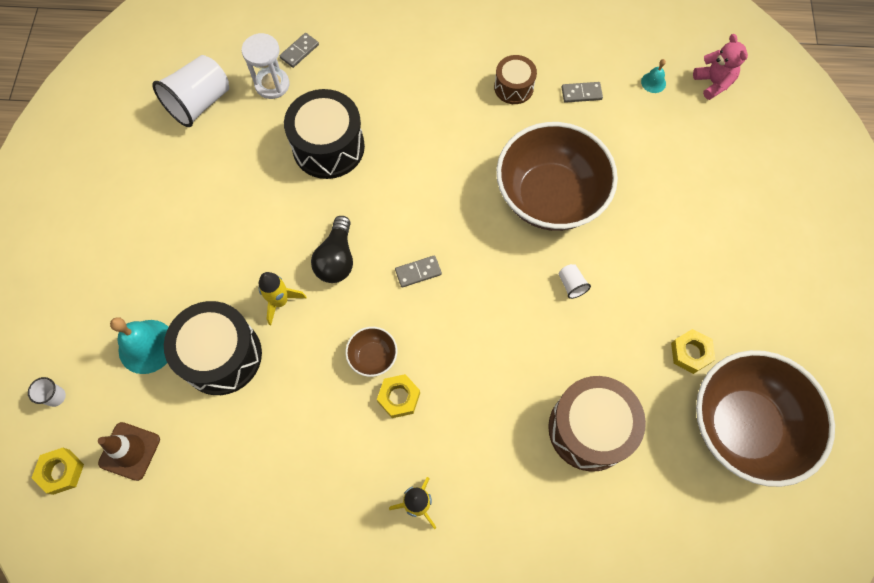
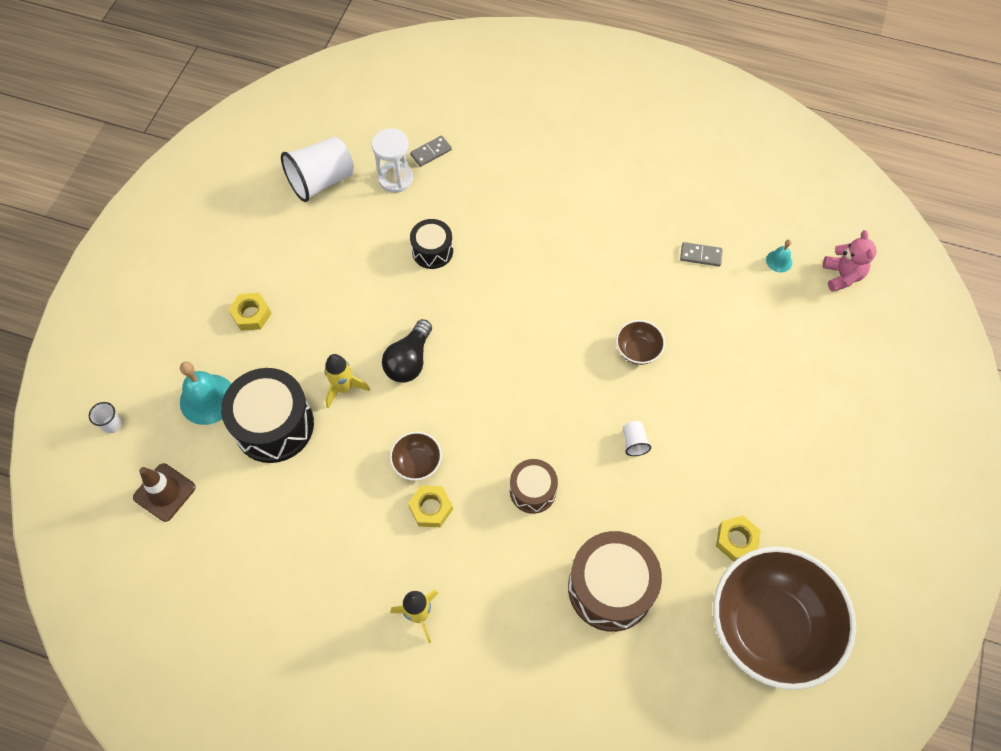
camera: 15 degrees right, 5 degrees down
yellow nut [32,448,84,495] -> yellow nut moved to [228,293,272,331]
black drum [284,89,365,179] -> black drum [410,219,453,269], size x0.57
grey domino [395,255,442,287] -> none
brown drum [494,55,537,104] -> brown drum moved to [510,459,558,514]
brown bowl [496,122,618,231] -> brown bowl [616,320,665,365], size x0.41

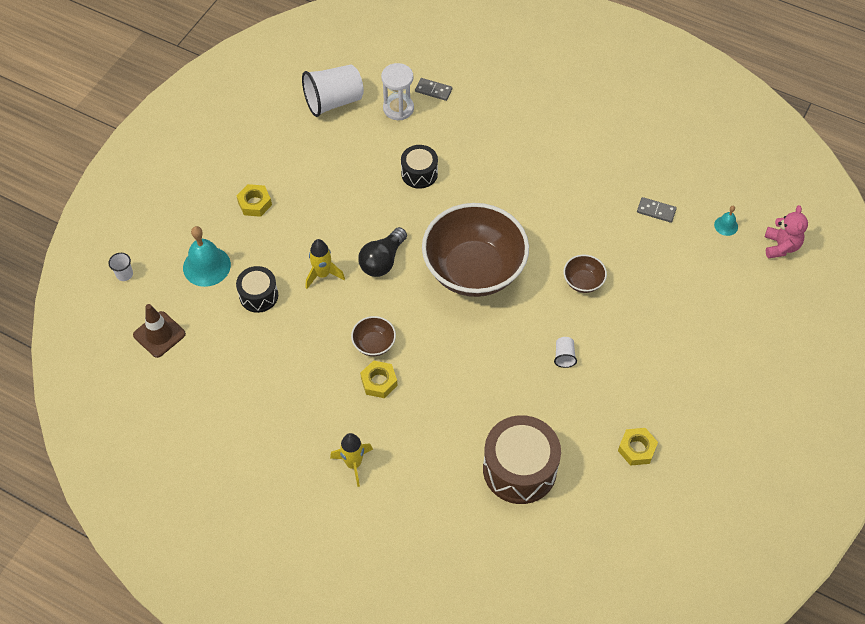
camera: 10 degrees right, 5 degrees down
black drum [221,368,314,463] -> black drum [236,266,278,313], size x0.57
grey domino [410,136,452,167] -> grey domino turned 45 degrees clockwise [415,78,452,101]
brown drum [510,459,558,514] -> none
brown bowl [713,546,856,690] -> brown bowl moved to [422,203,529,297]

